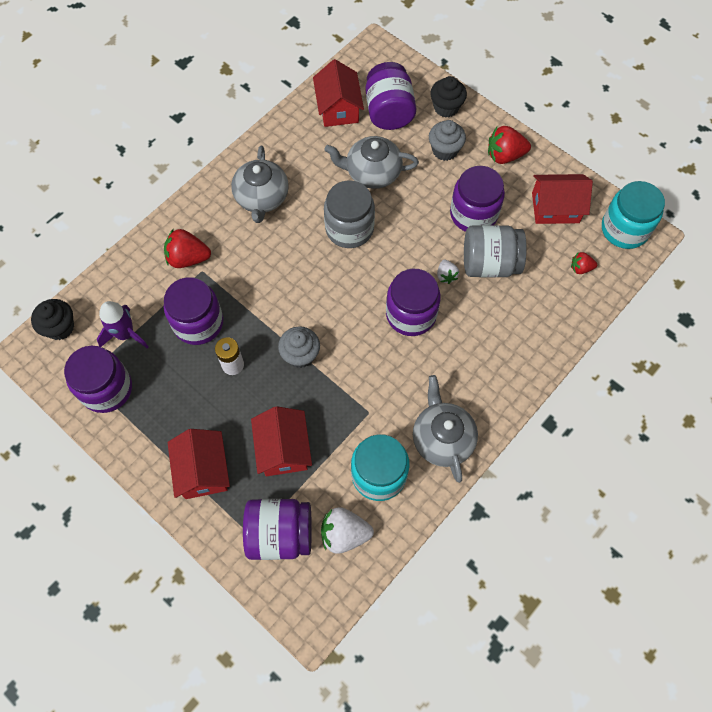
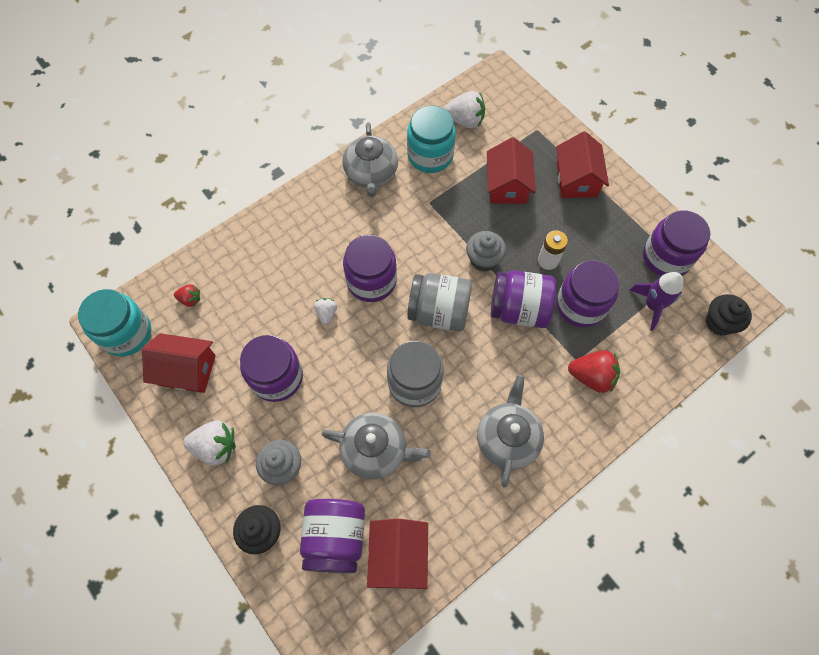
camera: 170 degrees left, 0 degrees up
purple jar [243,499,312,560] -> purple jar moved to [491,270,556,328]
grey jar [464,225,527,277] -> grey jar moved to [407,273,472,332]
red strawberry [488,126,531,164] -> white strawberry [183,420,236,466]

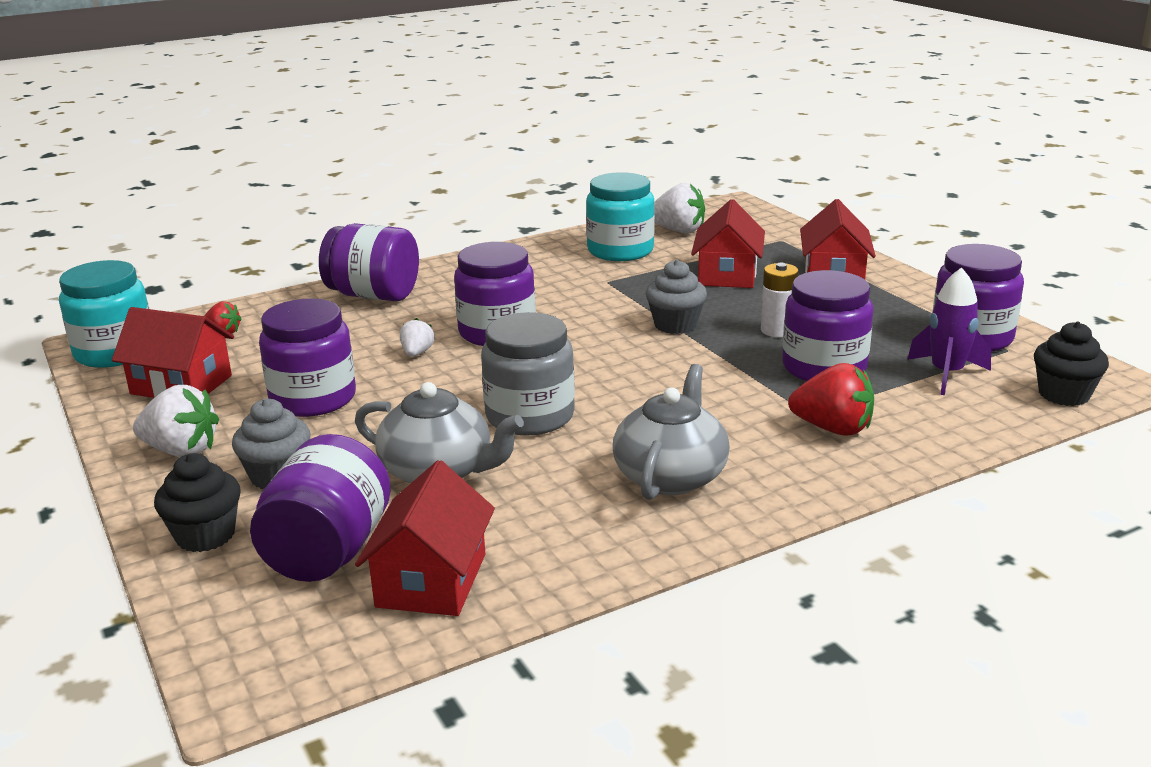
camera: 10 degrees right, 40 degrees down
grey teapot [342,122,398,197] -> none
grey jar [407,273,472,332] -> none
purple jar [491,270,556,328] -> purple jar moved to [319,223,419,302]

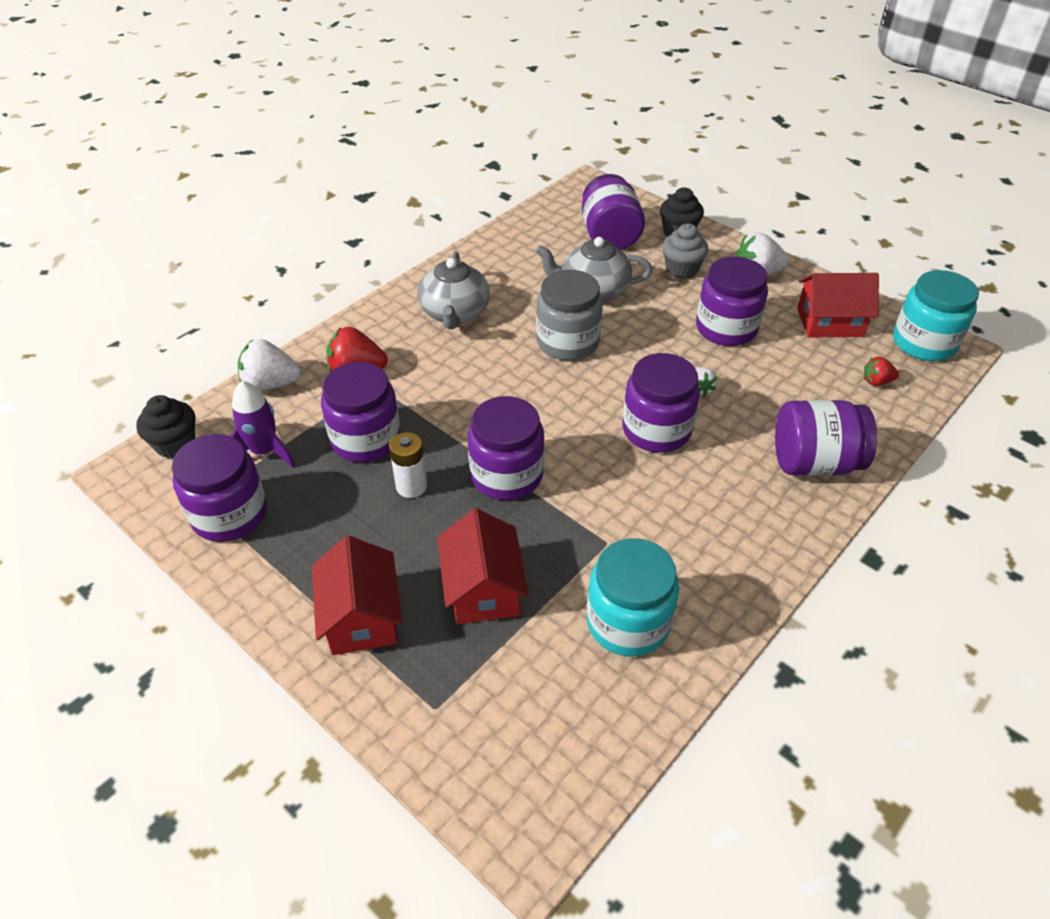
camera: 160 degrees right, 20 degrees up
red house [355,460,495,616] -> none
grey cupcake [646,260,707,334] -> purple jar [468,396,544,500]
white strawberry [654,183,705,234] -> white strawberry moved to [238,339,302,391]

